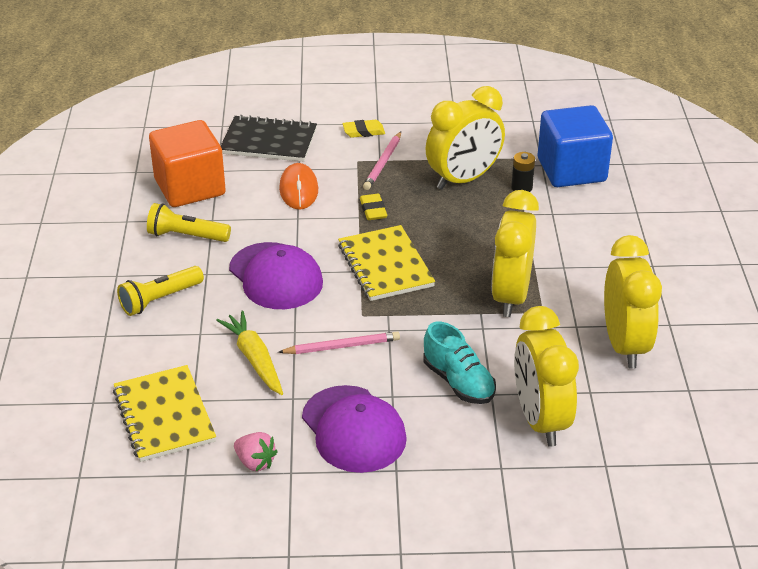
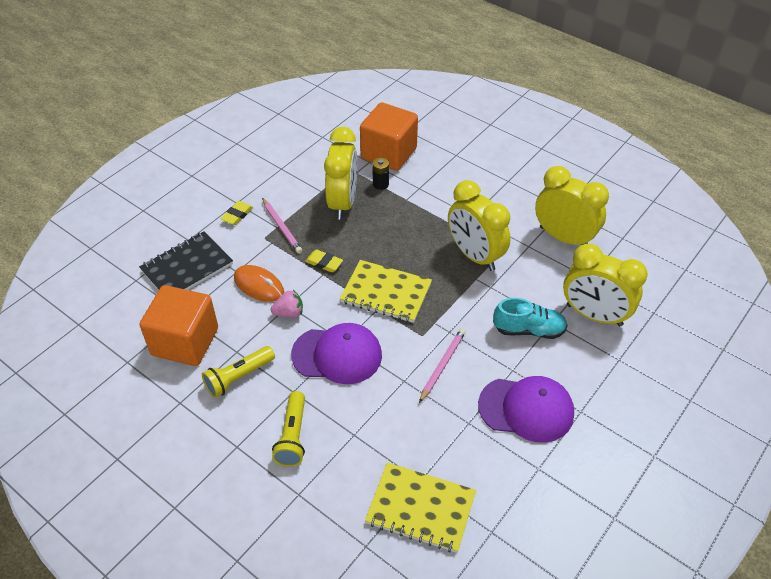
camera: 50 degrees left, 10 degrees up
yellow carrot [216,311,283,395] -> none
pink strawberry [234,432,278,471] -> pink strawberry moved to [271,290,303,318]
blue cube [538,105,613,187] -> orange cube [360,102,418,171]

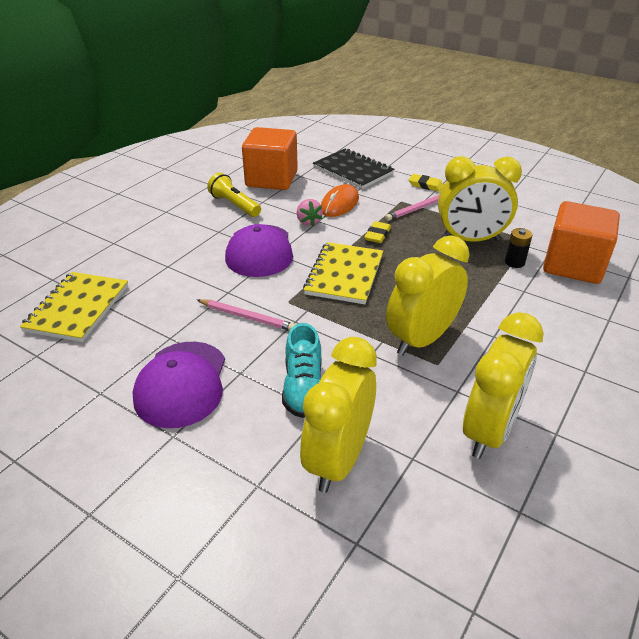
camera: 85 degrees right, 10 degrees down
yellow flashlight [272,391,305,467] -> none

